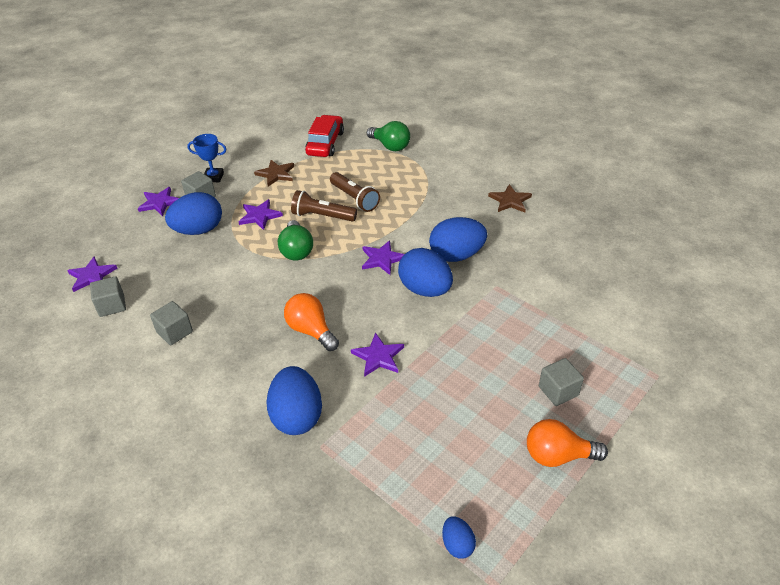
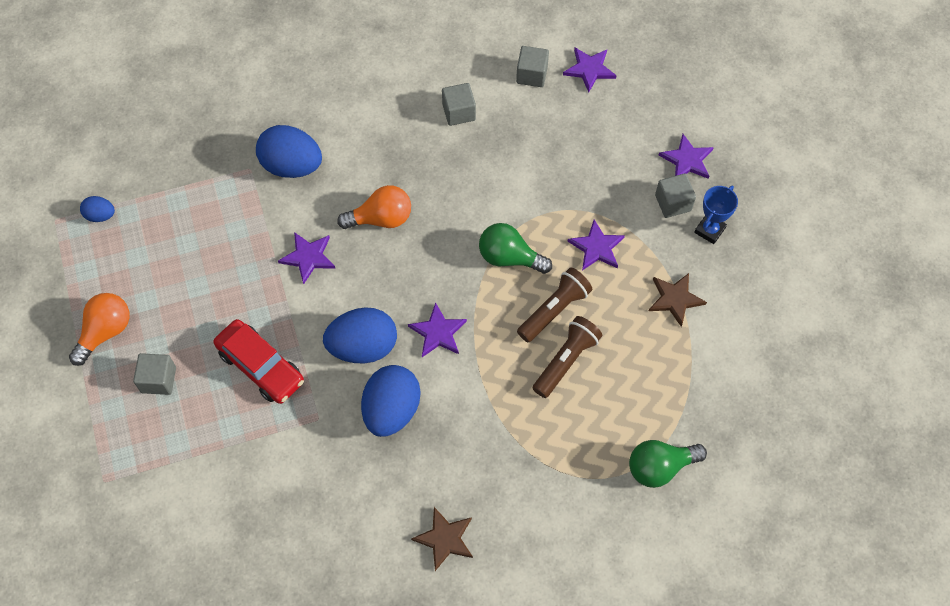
camera: 120 degrees right, 20 degrees up
blue egg [165,192,222,235] -> none
red car [305,115,344,157] -> red car moved to [213,319,304,404]
brown flashlight [330,172,380,212] -> brown flashlight turned 135 degrees clockwise [533,316,602,398]

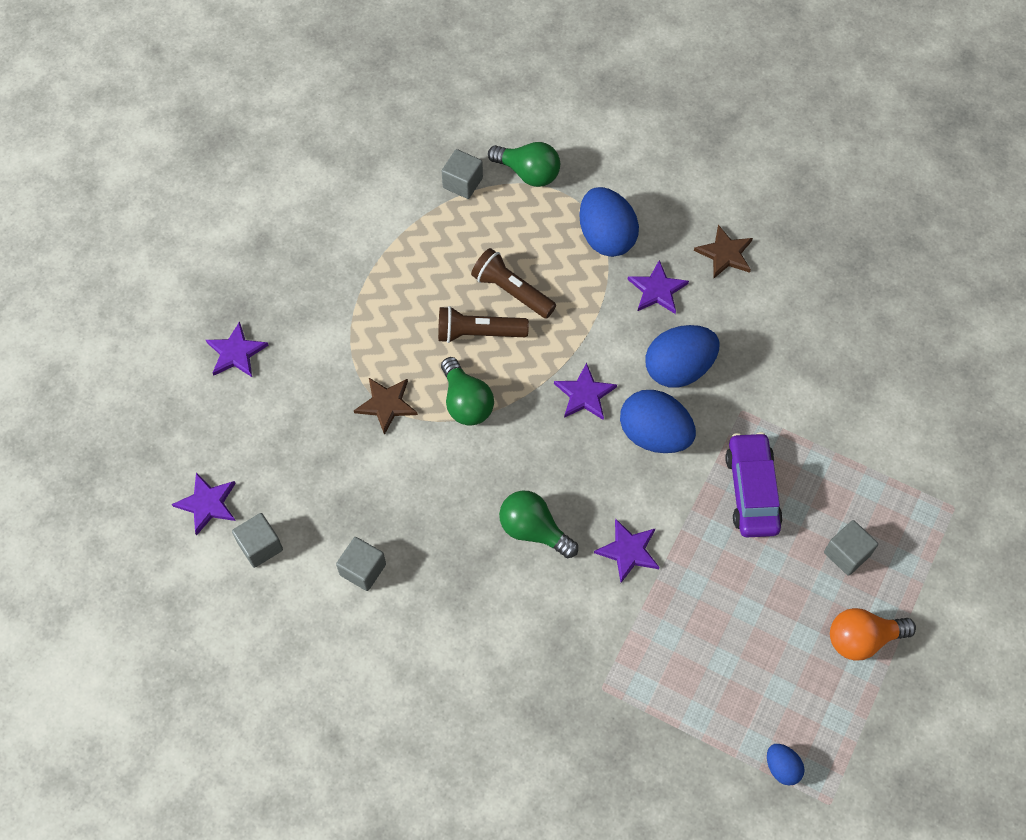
camera: 135 degrees left, 0 degrees up
red car [213,319,304,404] -> purple car [725,432,783,537]
blue egg [256,125,322,178] -> blue egg moved to [579,187,639,257]
orange light bulb [337,185,411,229] -> green light bulb [499,491,578,558]
brown flashlight [533,316,602,398] -> brown flashlight turned 45 degrees clockwise [471,248,556,318]
purple star [568,220,625,270] -> purple star moved to [627,260,689,314]
brown star [649,273,707,327] -> brown star moved to [354,378,418,435]
grey cube [655,173,696,218] -> grey cube moved to [442,149,483,199]
blue trophy [694,186,738,244] -> none

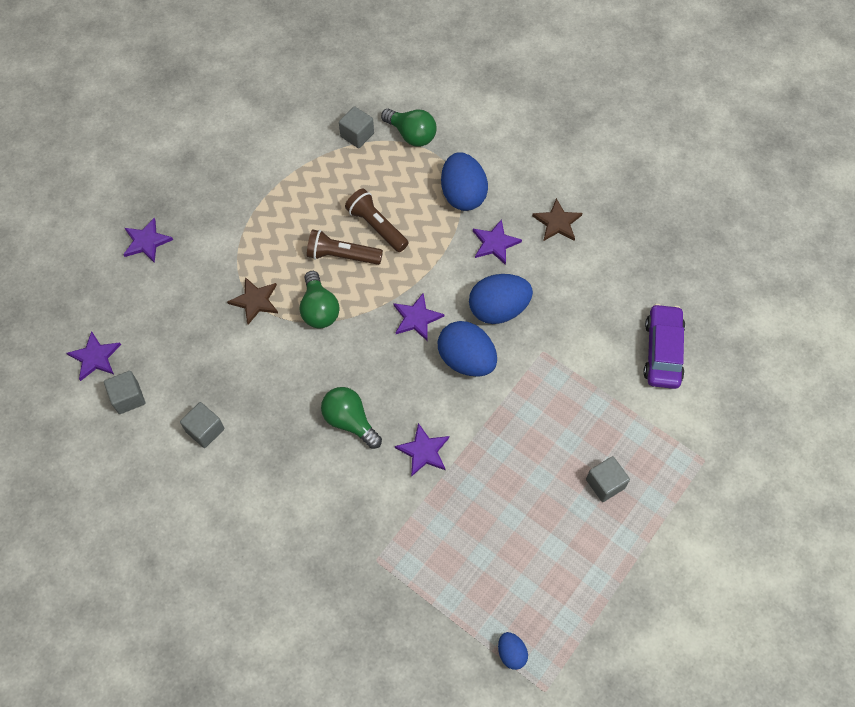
camera: 10 degrees right, 0 degrees up
purple car [725,432,783,537] -> purple car moved to [643,304,685,389]
orange light bulb [830,608,916,661] -> none

